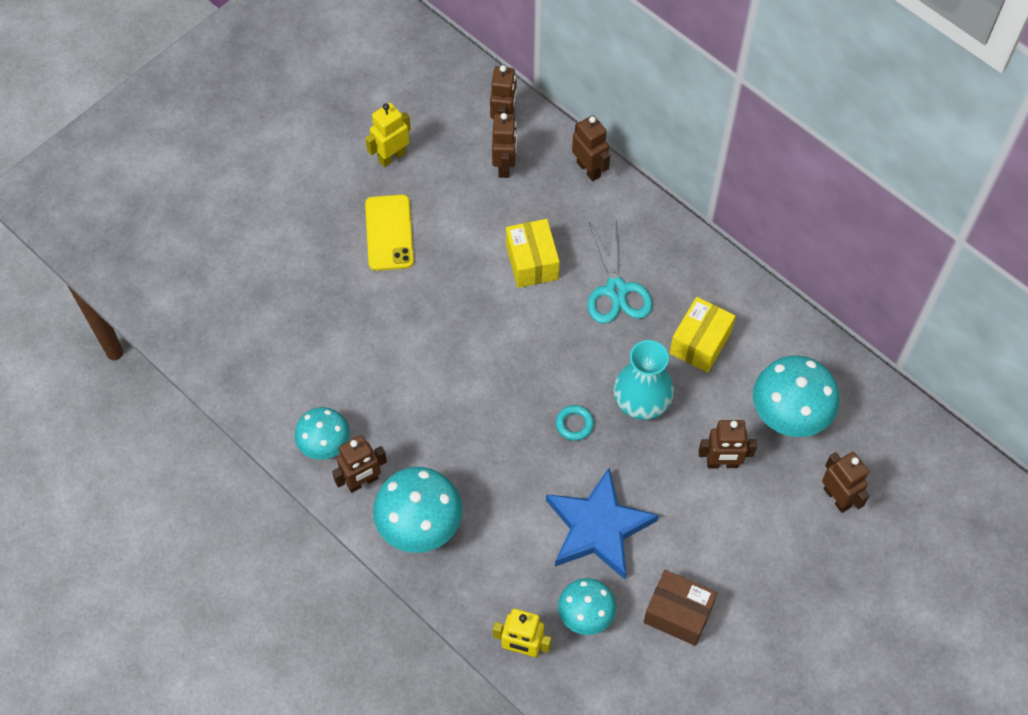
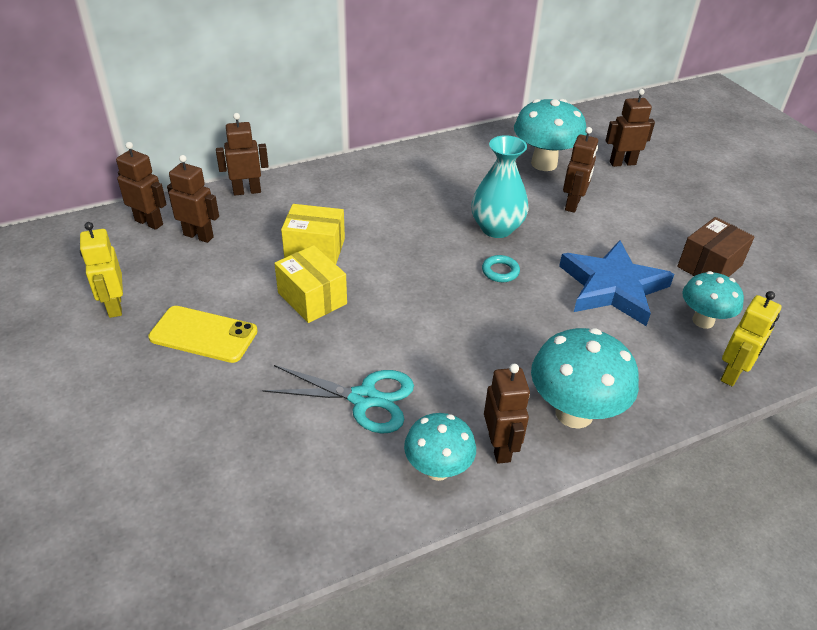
camera: 70 degrees left, 20 degrees down
turquoise scissors [588,220,653,324] -> turquoise scissors moved to [262,365,414,434]
yellow box [670,297,735,373] -> yellow box moved to [274,245,347,323]

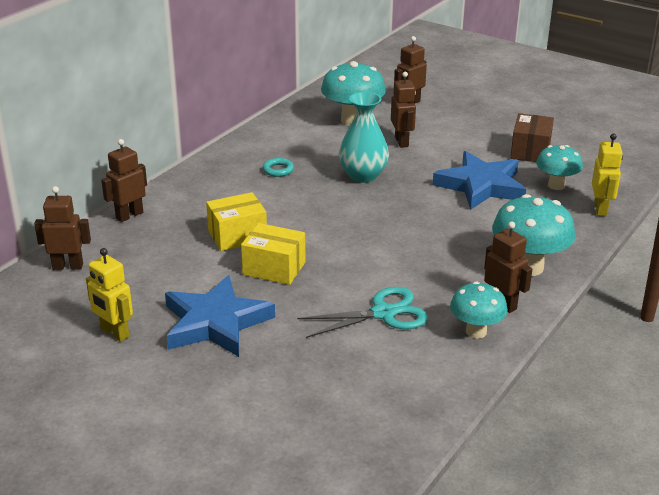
camera: 30 degrees left, 10 degrees down
yellow phone [148,306,258,363] -> blue star [165,275,275,357]
brown robot [167,155,219,243] -> none
turquoise ring [482,255,520,282] -> turquoise ring moved to [263,158,294,177]

